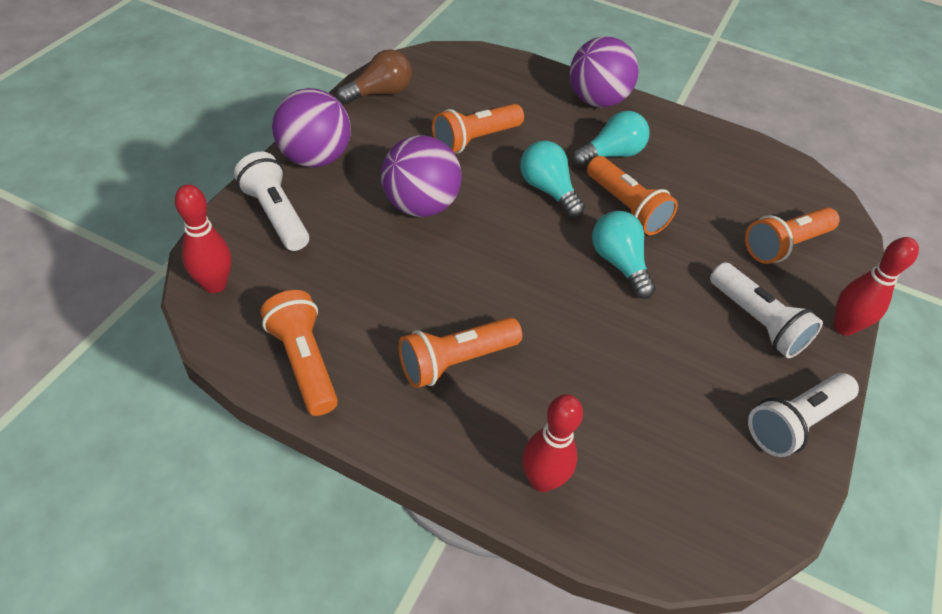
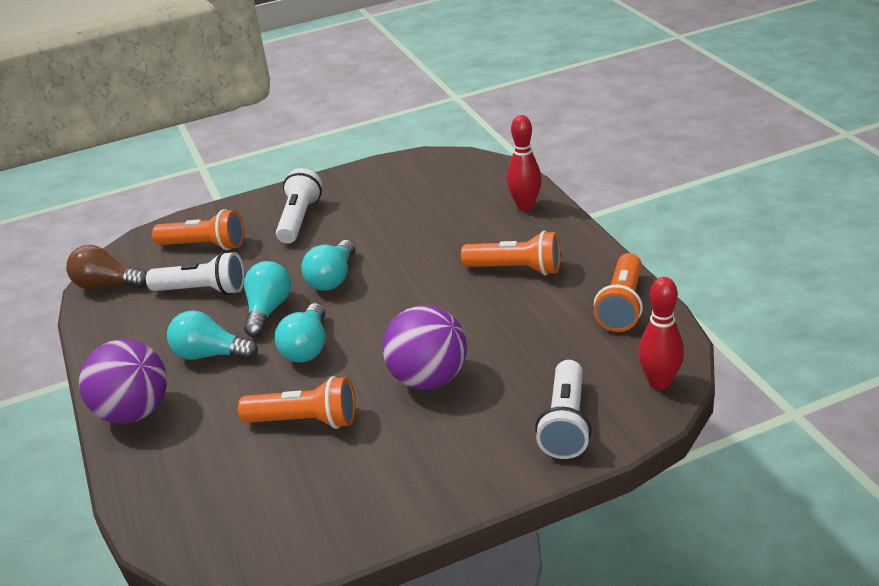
camera: 130 degrees left, 15 degrees down
purple ball [272,88,351,167] -> none
brown light bulb [337,49,412,104] -> brown light bulb moved to [66,245,147,289]
orange flashlight [587,156,678,235] -> turquoise light bulb [244,261,291,337]
white flashlight [748,373,859,457] -> white flashlight moved to [146,251,245,295]
red bowling pin [833,237,919,336] -> none

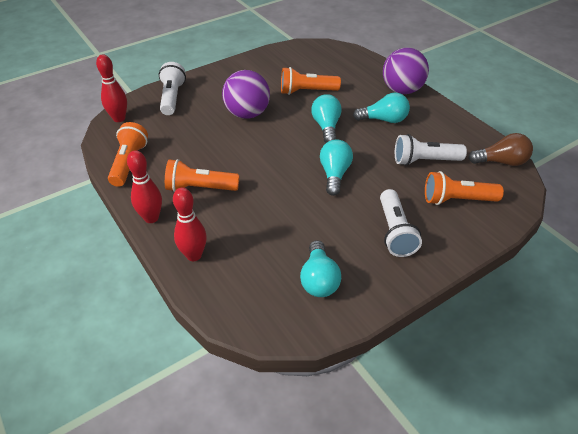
camera: 165 degrees right, 10 degrees up
turquoise light bulb [244,261,291,337] -> turquoise light bulb moved to [300,240,341,297]
none -> red bowling pin [127,150,162,223]

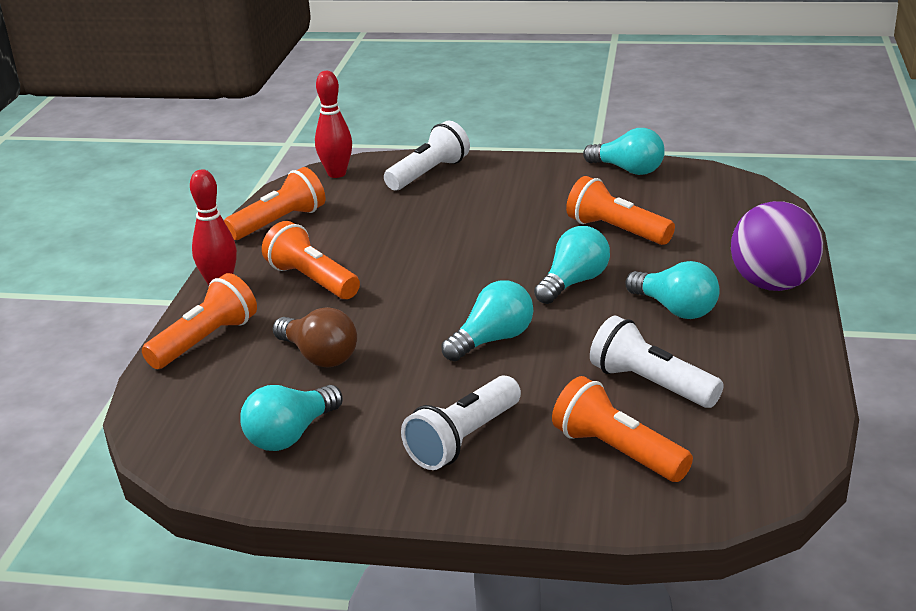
camera: 45 degrees right, 15 degrees down
red bowling pin [173,188,207,261] -> orange flashlight [142,273,257,369]
purple ball [222,70,270,119] -> none
brown light bulb [468,133,533,166] -> brown light bulb moved to [273,307,357,368]
none -> turquoise light bulb [583,128,665,175]

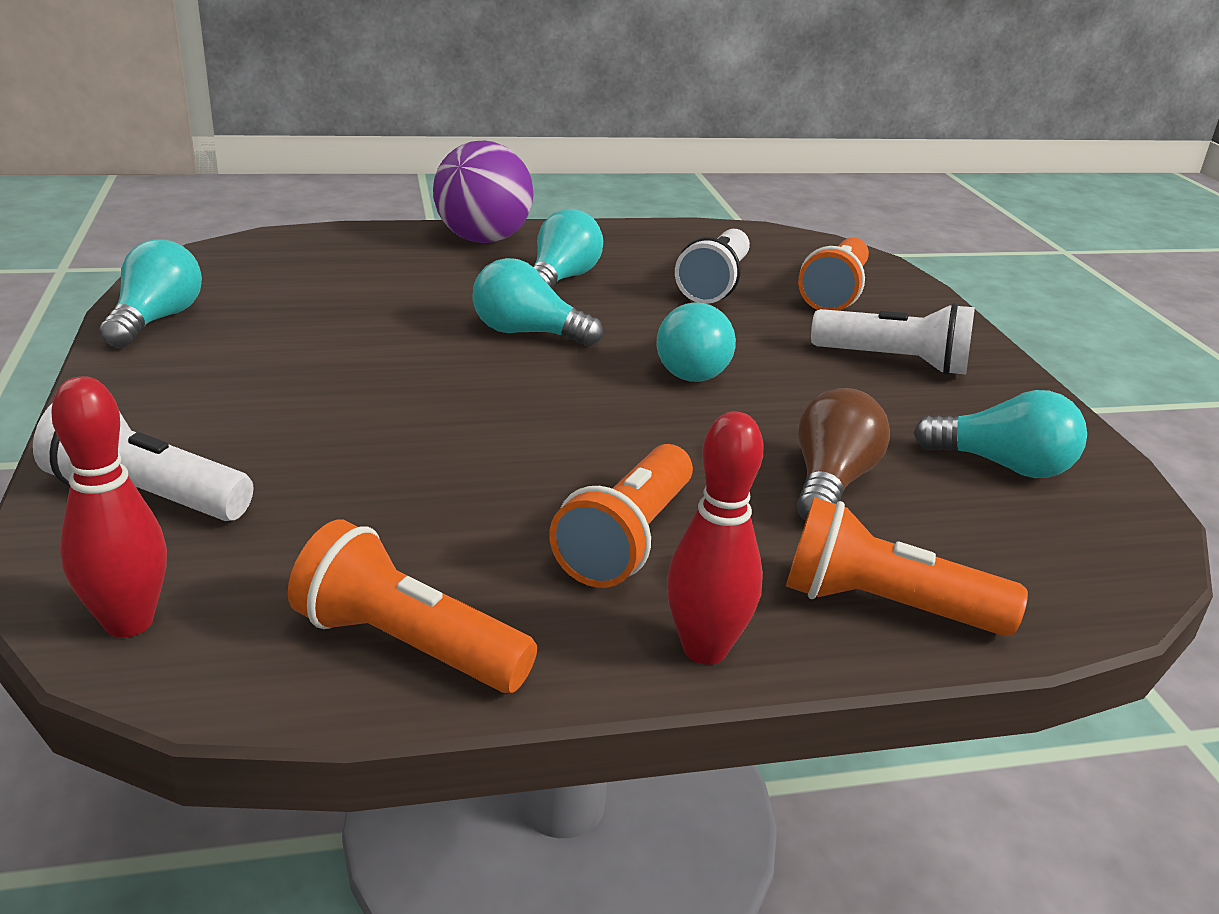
camera: 115 degrees left, 0 degrees up
turquoise light bulb [441,280,533,361] -> turquoise light bulb turned 105 degrees counterclockwise [657,302,736,382]
orange flashlight [566,176,675,245] -> none

